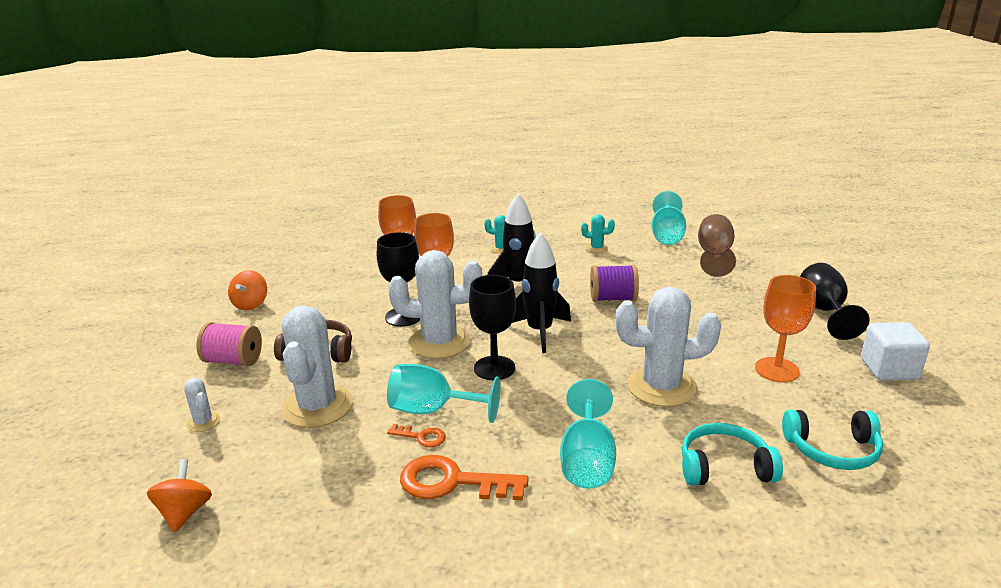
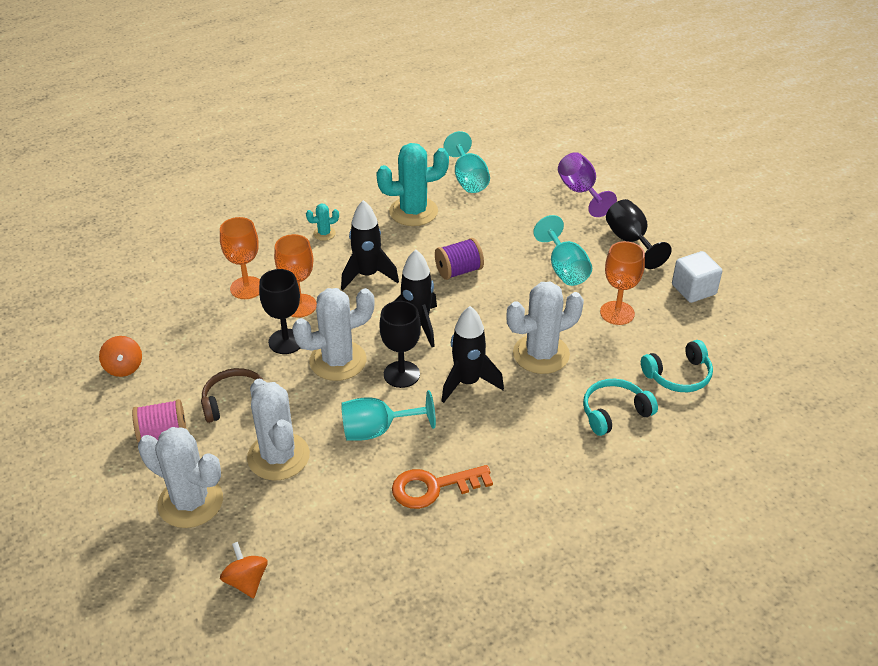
camera: 25 degrees left, 15 degrees up
white cactus [184,378,220,432] -> white cactus [138,427,223,528], size x2.23
orange key [387,424,446,447] -> none
turquoise goblet [560,379,616,489] -> turquoise goblet moved to [533,215,592,286]
turquoise cactus [581,214,615,253] -> turquoise cactus [376,143,449,226], size x2.23
brown goblet [698,214,736,277] -> none
none -> black rocket [442,306,504,403]
none -> purple goblet [558,152,617,217]

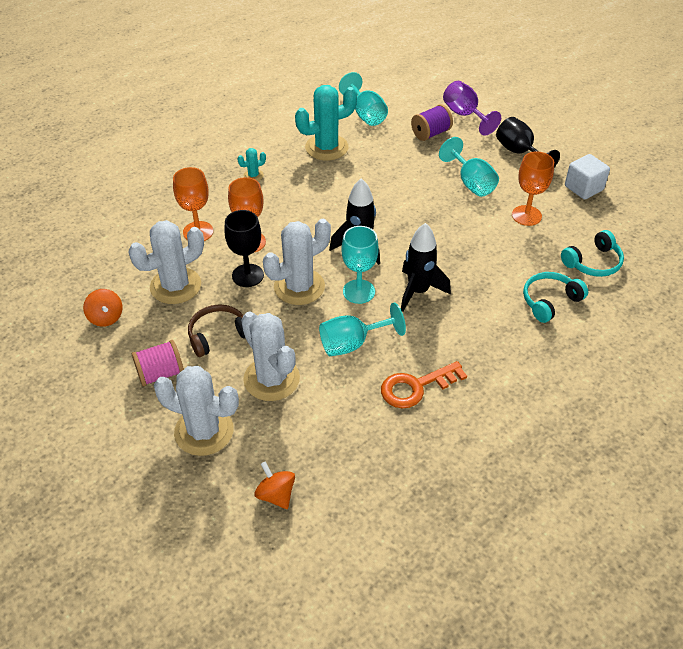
camera: 10 degrees left, 5 degrees up
black rocket [341,200,399,290] -> none
black goblet [379,301,421,388] -> turquoise goblet [342,226,379,304]
purple spool [435,238,484,280] -> purple spool moved to [411,104,453,141]
white cactus [506,282,584,374] -> white cactus moved to [129,220,204,304]

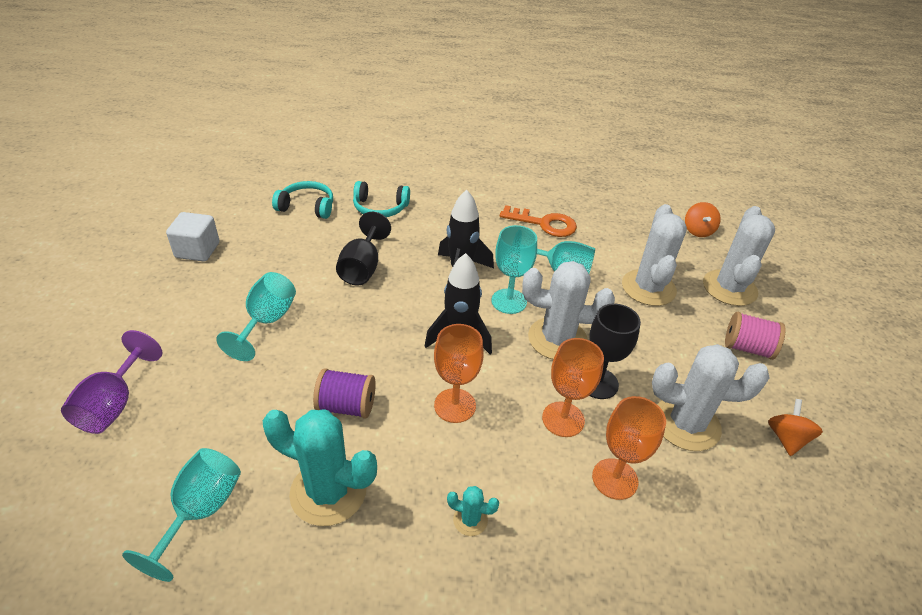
camera: 140 degrees left, 5 degrees down
white cactus [154,366,239,456] -> white cactus turned 45 degrees clockwise [703,206,775,306]
brown headphones [188,304,245,357] -> none
purple spool [411,104,453,141] -> purple spool moved to [313,368,376,419]
black goblet [496,117,560,167] -> black goblet moved to [336,212,391,285]
orange goblet [512,151,554,226] -> orange goblet moved to [434,324,484,423]

